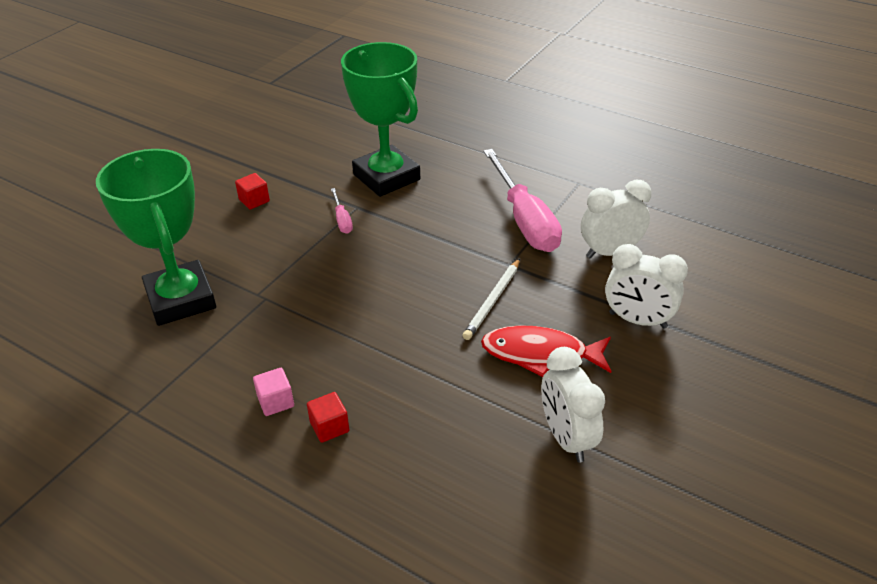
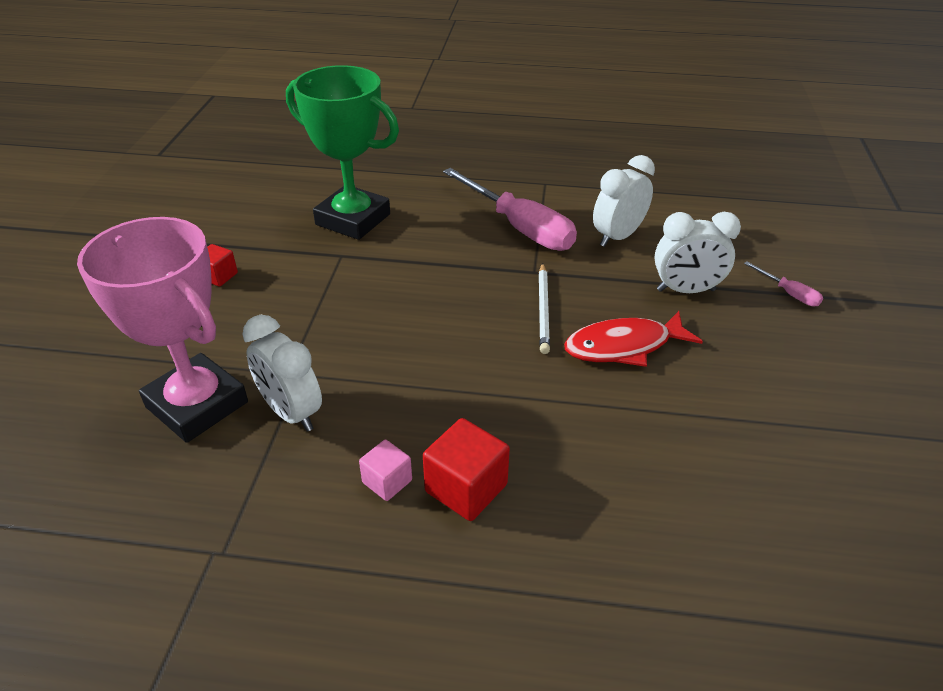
camera: 25 degrees left, 0 degrees up
green trophy [96,149,216,326] -> pink trophy [77,217,248,443]
red cube [307,392,349,443] -> red cube [423,418,510,521], size x1.65
pink screwdriver [331,188,353,234] -> pink screwdriver moved to [744,261,823,306]
white clock [541,347,605,463] -> white clock moved to [242,315,322,432]

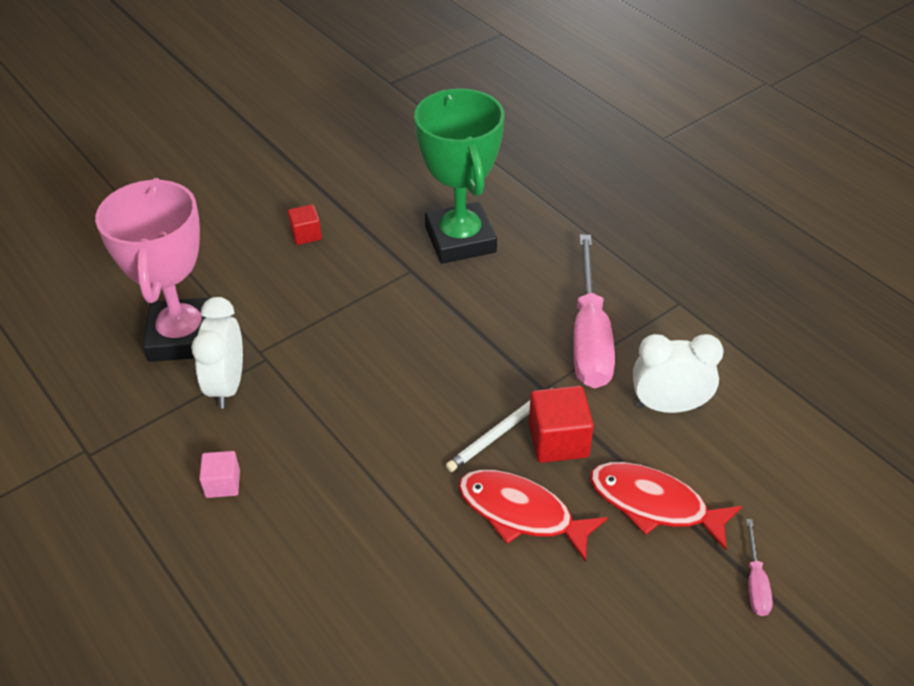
camera: 45 degrees right, 5 degrees up
red cube [423,418,510,521] -> red cube moved to [529,386,594,463]
white clock [654,212,741,293] -> red fish [590,462,742,551]

